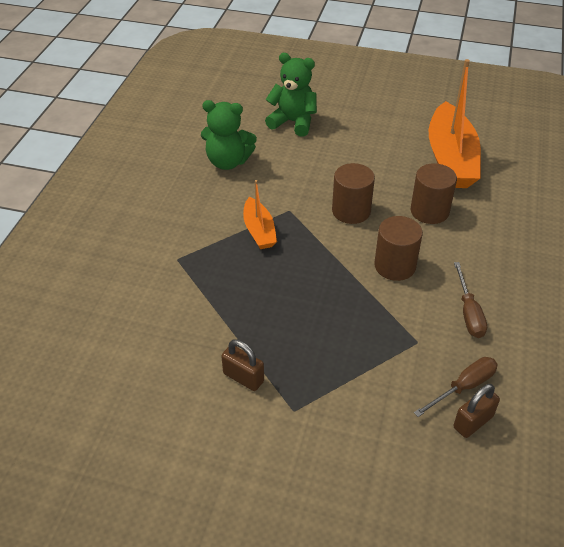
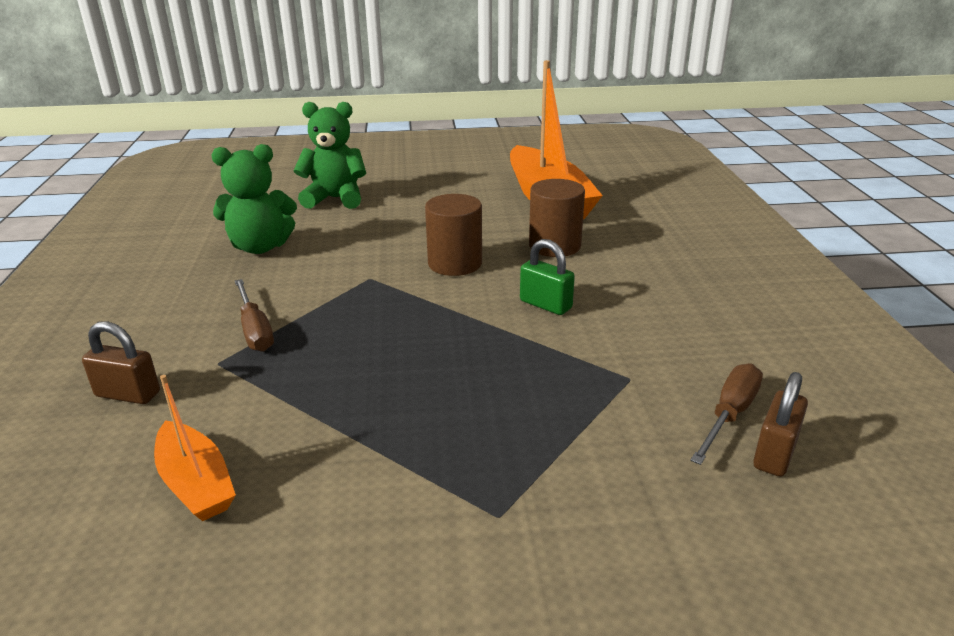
camera: 20 degrees left, 15 degrees down
brown padlock [221,339,264,391] -> brown padlock moved to [82,321,160,404]
orange boat [243,180,277,249] -> orange boat moved to [154,375,236,521]
brown cylinder [374,216,423,281] -> green padlock [520,239,575,315]
brown screwdriver [454,262,487,338] -> brown screwdriver moved to [235,279,274,352]

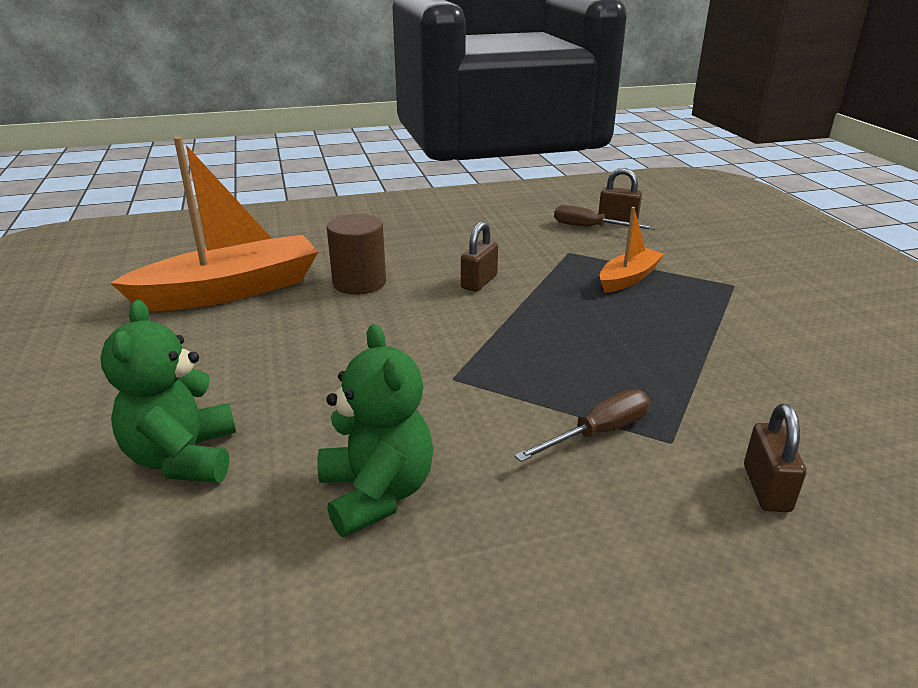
camera: 100 degrees left, 0 degrees up
orange boat [154,375,236,521] -> orange boat moved to [600,207,664,293]
brown cylinder [425,194,482,276] -> none
green padlock [520,239,575,315] -> brown padlock [461,221,498,292]

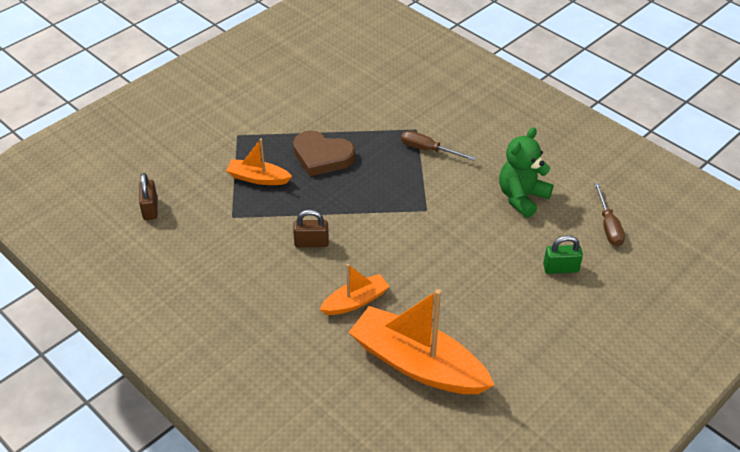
camera: 120 degrees left, 15 degrees up
green teddy bear [100,300,236,483] -> green padlock [543,235,583,274]
brown cylinder [327,214,386,295] -> orange boat [319,264,390,315]
brown screwdriver [554,205,655,230] -> brown screwdriver moved to [594,183,625,246]
brown padlock [744,404,806,512] -> none
none -> brown heart [293,130,355,177]

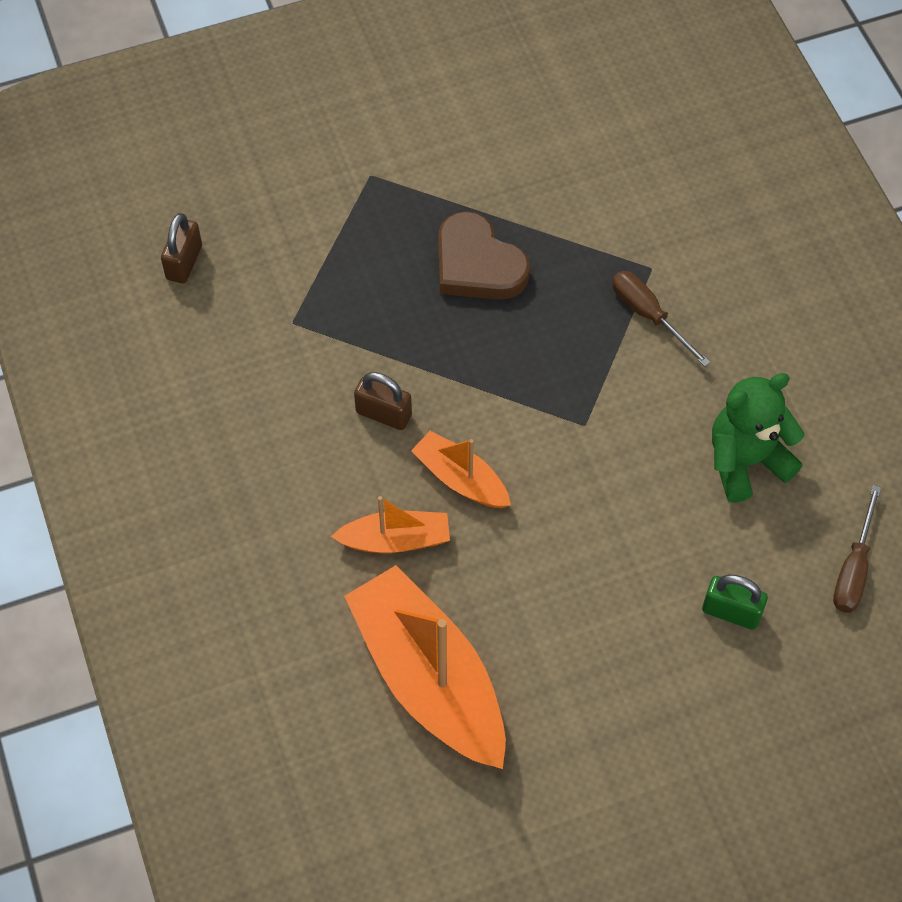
camera: 25 degrees right, 15 degrees up
orange boat [226,138,292,185] -> orange boat moved to [411,431,511,508]

